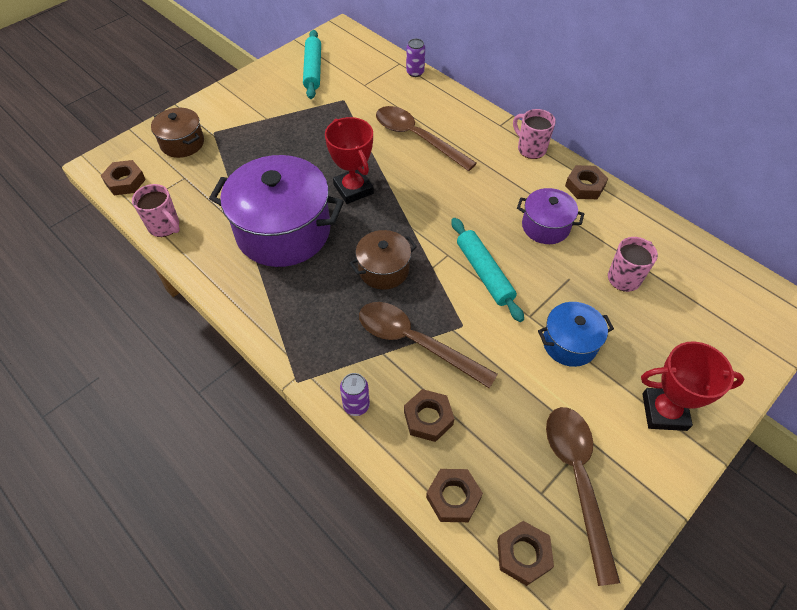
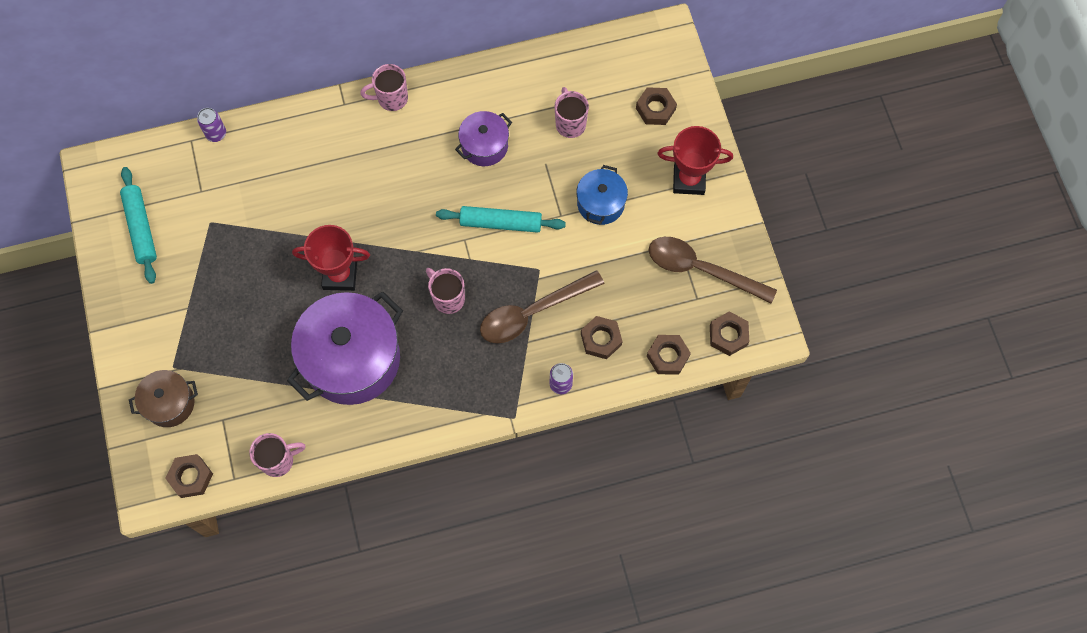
camera: 60 degrees left, 15 degrees up
turquoise rolling pin [303,30,321,99] -> turquoise rolling pin turned 45 degrees clockwise [120,167,157,284]
brown pot [350,230,417,290] -> pink mug [426,268,465,314]
brown spoon [376,106,477,171] -> none
brown nut [565,165,608,199] -> brown nut moved to [636,87,677,125]
red trophy [641,341,745,431] -> red trophy turned 60 degrees clockwise [657,126,733,195]

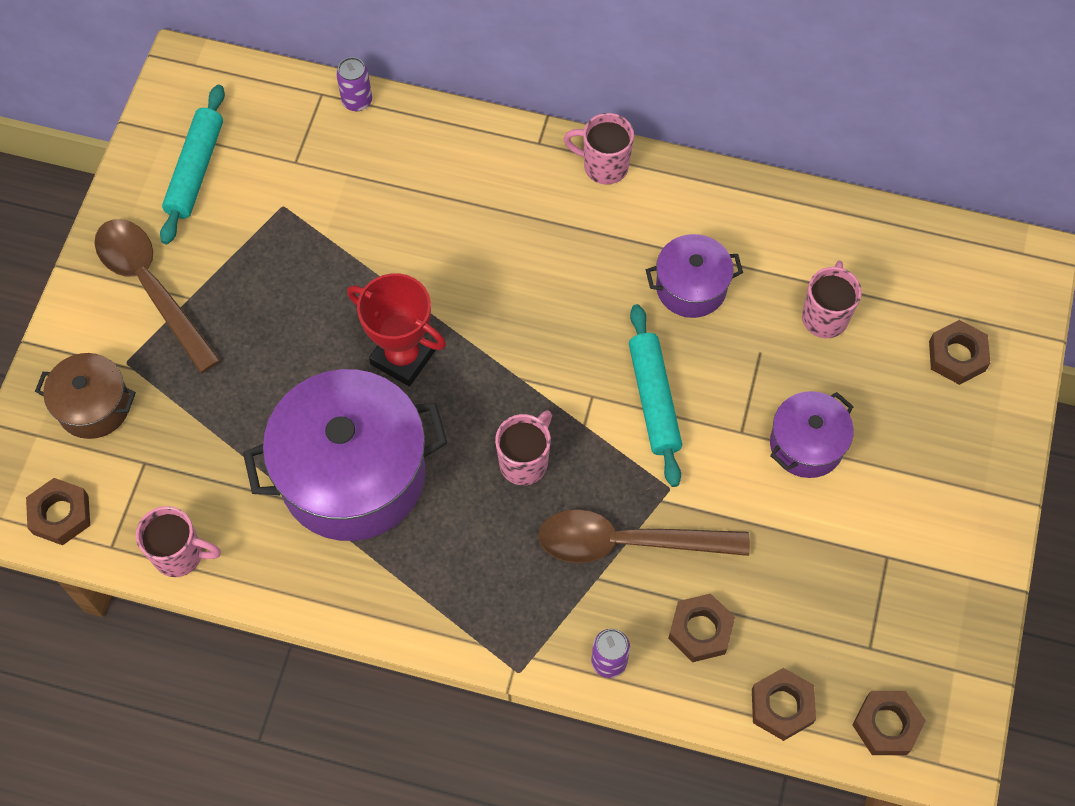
camera: 30 degrees right, 5 degrees down
pink mug [426,268,465,314] -> pink mug turned 45 degrees clockwise [495,410,552,486]
turquoise rolling pin [436,206,566,233] -> turquoise rolling pin turned 45 degrees clockwise [629,304,682,487]
blue pot [576,165,628,225] -> purple pot [770,391,854,478]
brown spoon [649,237,777,304] -> brown spoon moved to [95,219,221,373]
red trophy [657,126,733,195] -> none

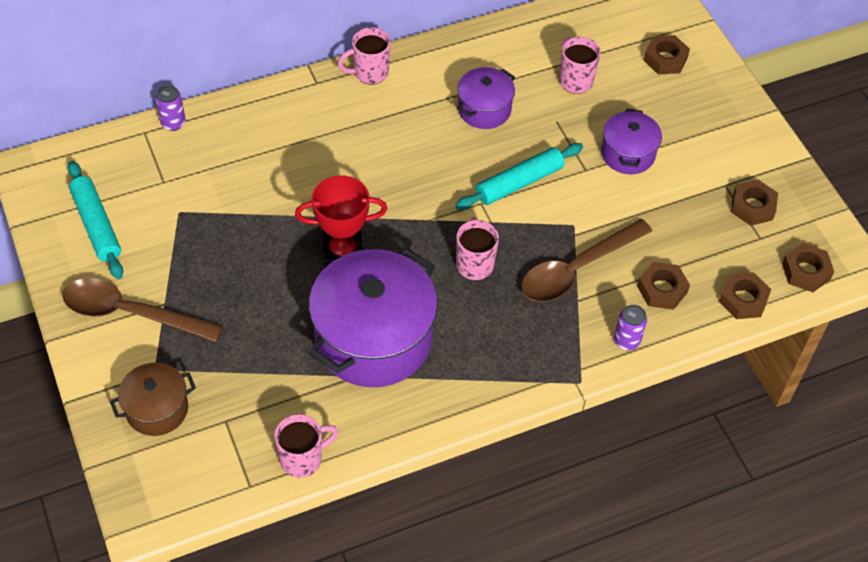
camera: 40 degrees left, 10 degrees down
brown nut [26,478,90,545] -> brown nut moved to [731,180,778,226]
turquoise rolling pin [629,304,682,487] -> turquoise rolling pin turned 75 degrees counterclockwise [456,143,583,210]

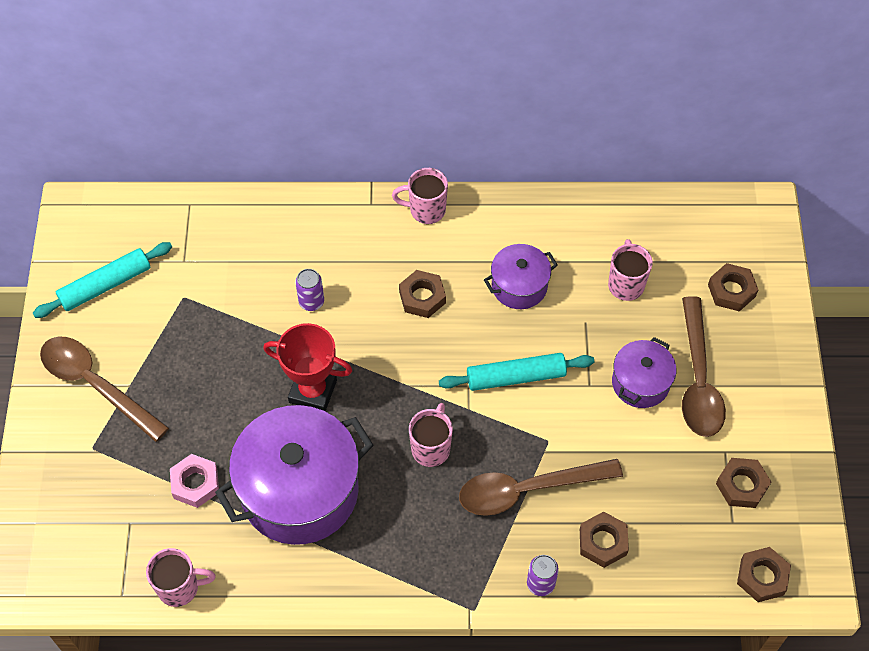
camera: 25 degrees right, 5 degrees up
turquoise rolling pin [68,161,123,279] -> turquoise rolling pin turned 60 degrees clockwise [33,242,172,318]
brown pot [110,363,196,436] -> none
purple can [156,85,186,131] -> purple can moved to [295,269,324,311]
brown nut [719,272,771,319] -> brown nut moved to [399,270,446,318]
none -> pink nut [170,454,219,508]
none -> brown spoon [682,296,726,437]

